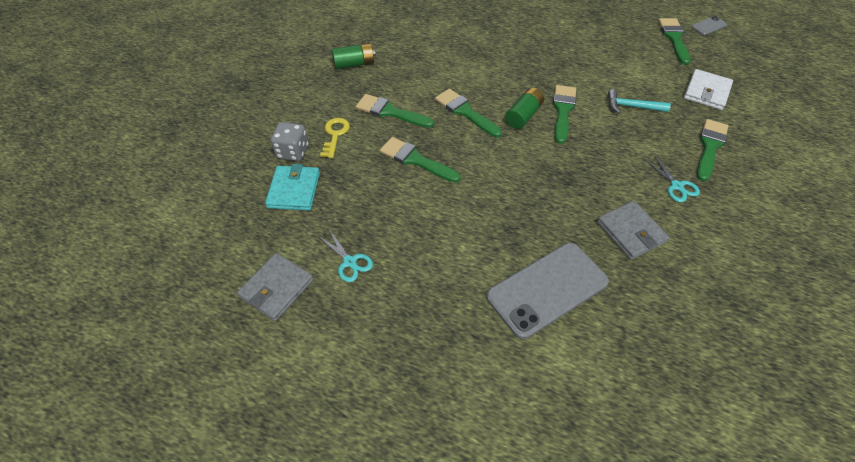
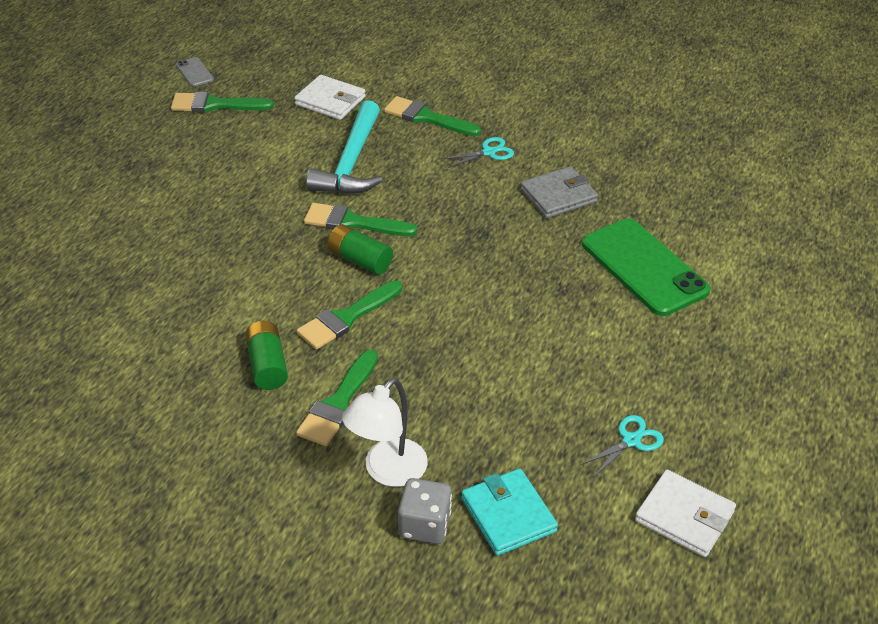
camera: 90 degrees left, 10 degrees down
grey wallet [237,253,314,321] -> white wallet [635,470,736,557]
turquoise wallet [265,164,320,211] -> turquoise wallet turned 60 degrees clockwise [461,469,558,556]
yellow key [320,118,350,158] -> white lamp [342,378,428,487]
green battery [332,43,376,69] -> green battery moved to [245,321,288,390]
green brush [380,137,461,183] -> none
grey phone [486,243,609,339] -> green phone [582,218,710,316]
turquoise hammer [608,89,671,114] -> turquoise hammer [306,100,383,194], size x1.79

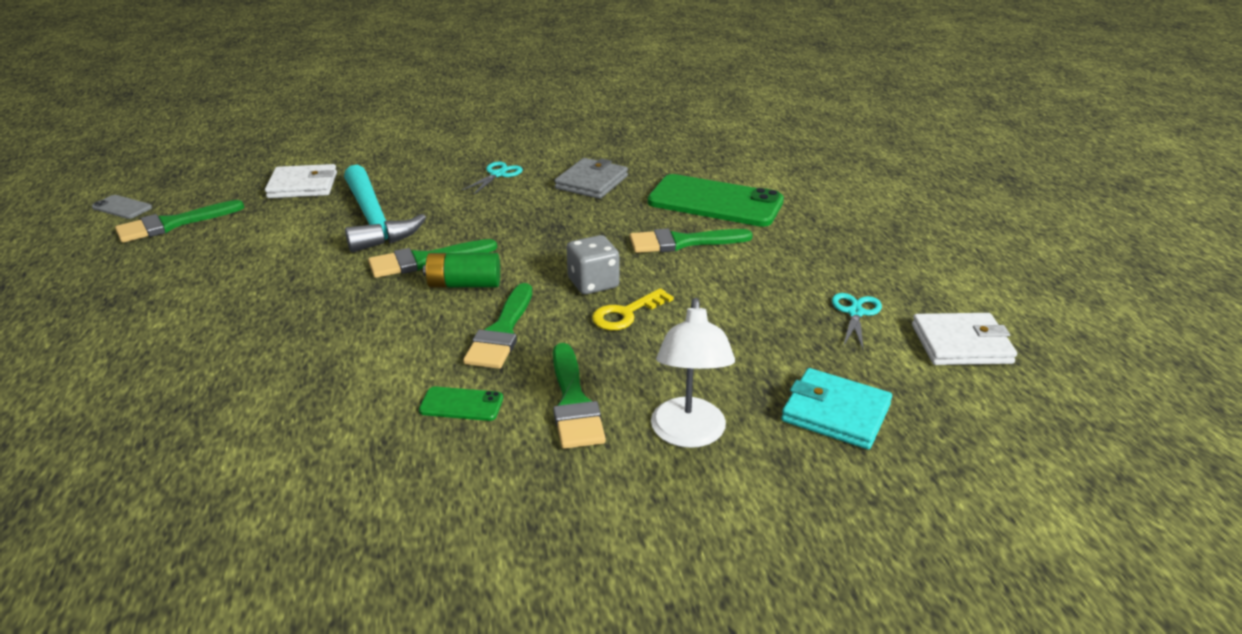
camera: 35 degrees left, 10 degrees down
green battery [245,321,288,390] -> green phone [419,386,503,421]
green brush [384,96,481,136] -> green brush moved to [630,228,753,253]
grey dice [398,478,452,544] -> grey dice moved to [567,235,620,295]
none -> yellow key [592,288,674,330]

